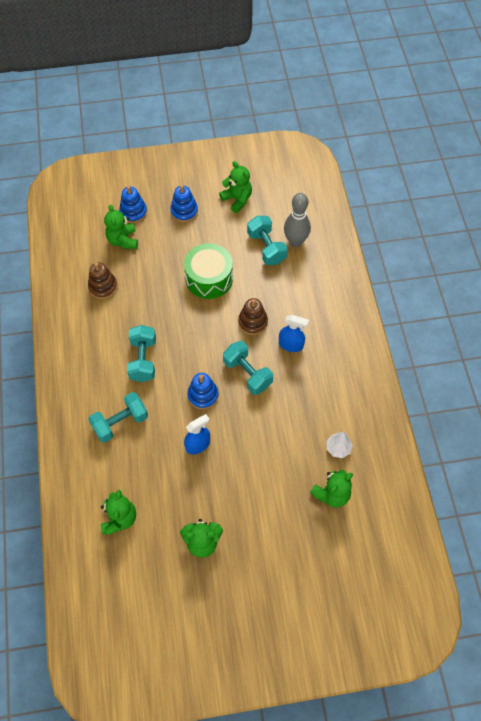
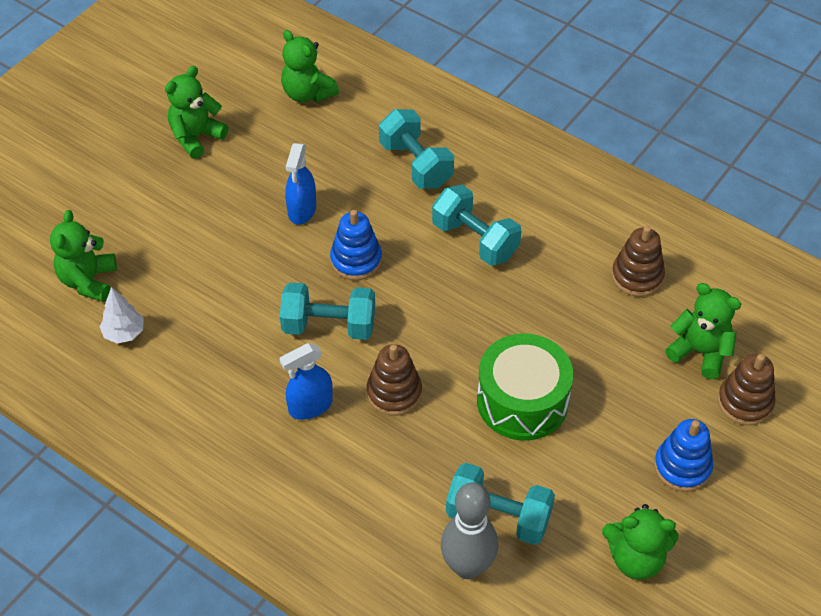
camera: 135 degrees right, 10 degrees down
turquoise dumbbell [88,392,148,443] -> turquoise dumbbell turned 45 degrees counterclockwise [379,109,454,189]
blue stacking toy [119,186,147,223] -> brown stacking toy [718,354,776,425]

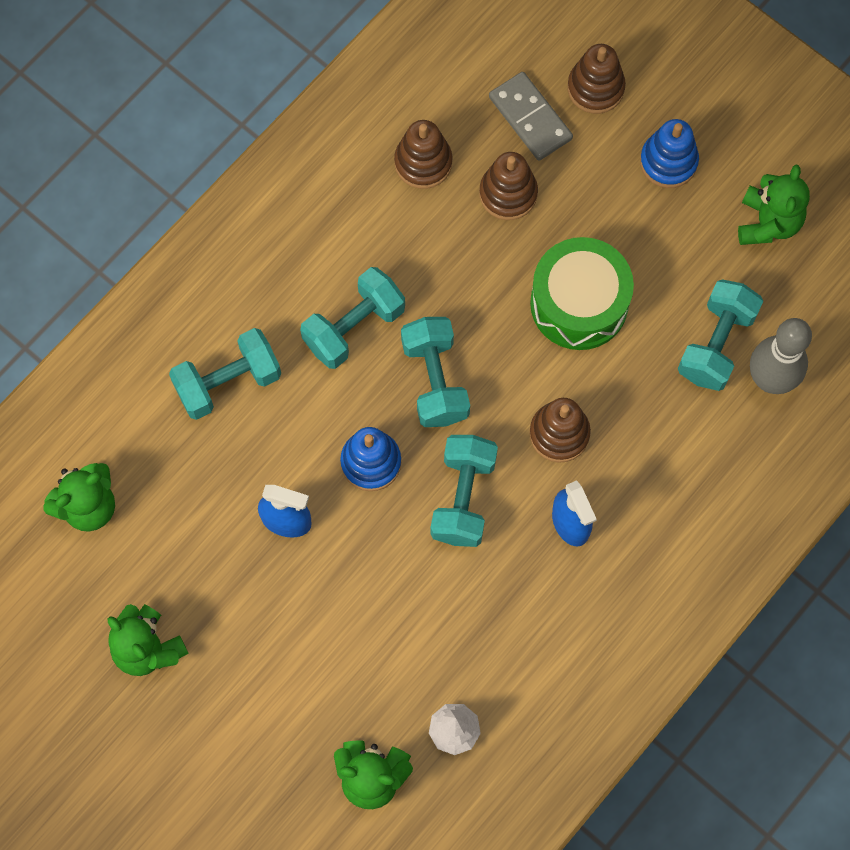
camera: 85 degrees left, 20 degrees up
green teddy bear [665,283,741,379] -> grey domino [489,72,573,161]
none -> turquoise dumbbell [401,317,470,427]
none -> brown stacking toy [479,152,538,220]

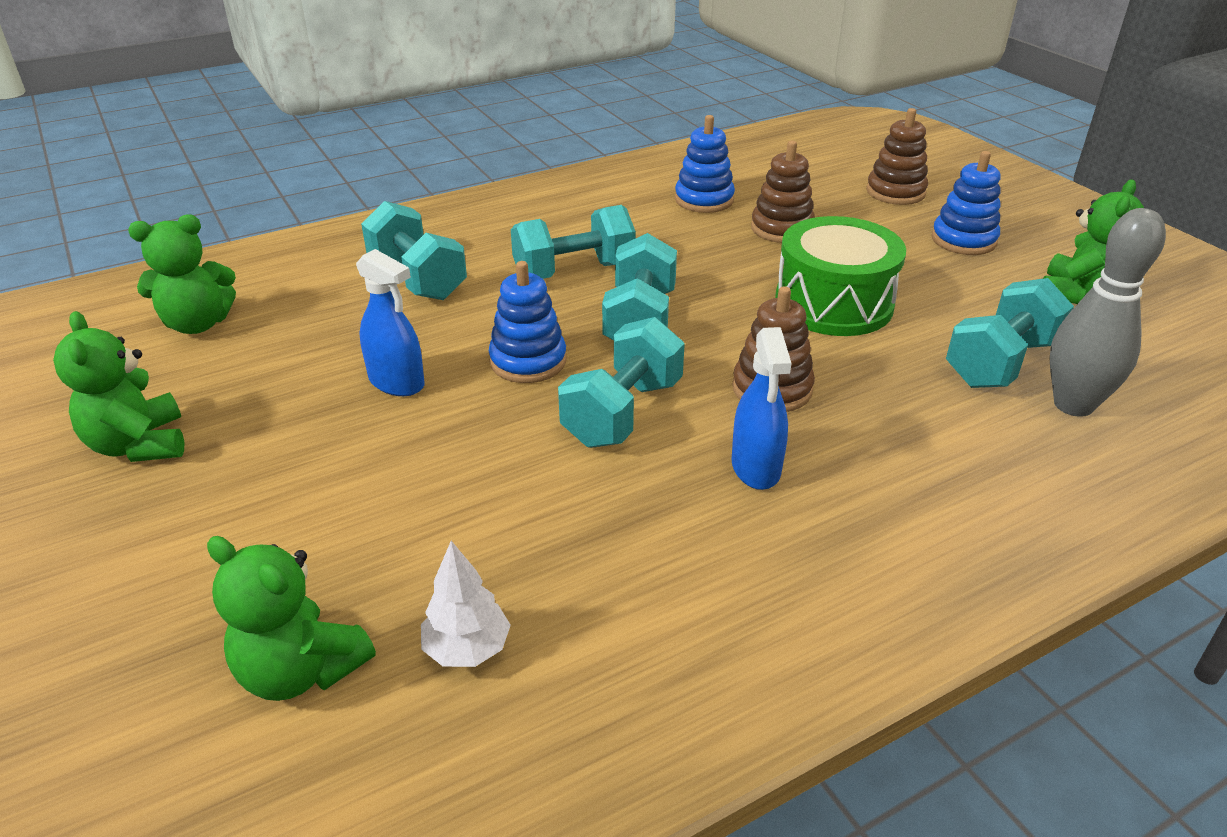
camera: 20 degrees right, 35 degrees down
turquoise dumbbell [169,328,281,420] -> turquoise dumbbell turned 60 degrees clockwise [361,201,467,300]
brown stacking toy [394,120,453,189] -> blue stacking toy [675,115,735,213]
grey domino [489,72,573,161] -> none

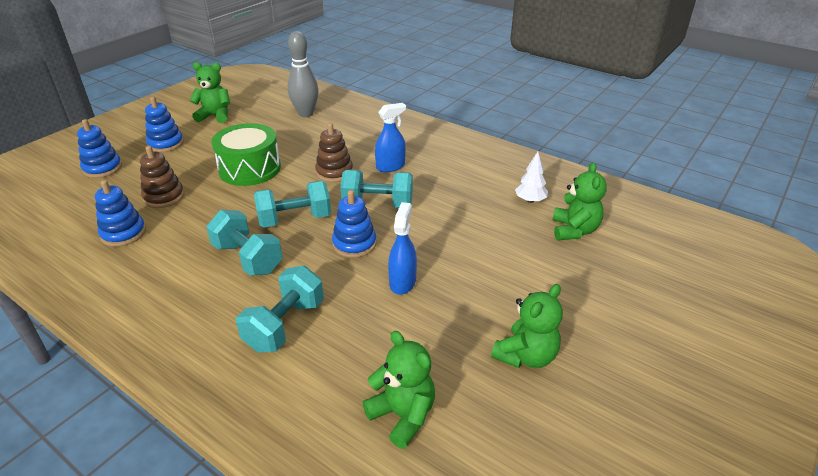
camera: 115 degrees left, 0 degrees up
brown stacking toy [866,108,928,205] -> blue stacking toy [77,119,122,178]
turquoise dumbbell [946,278,1074,388] -> none

